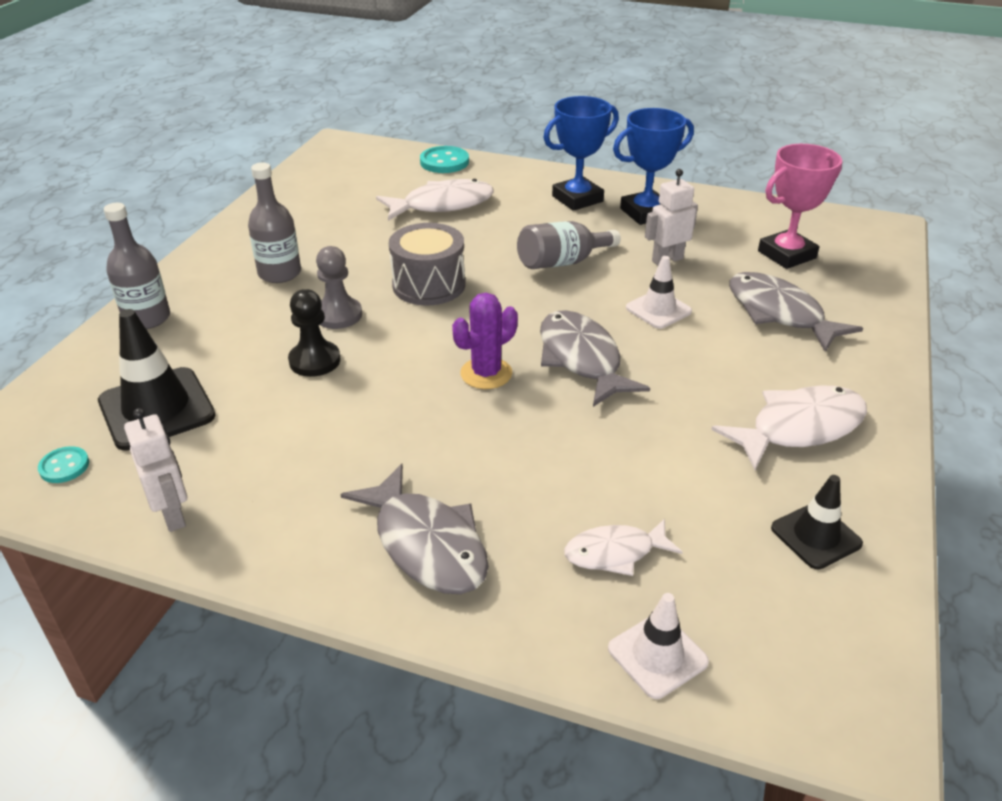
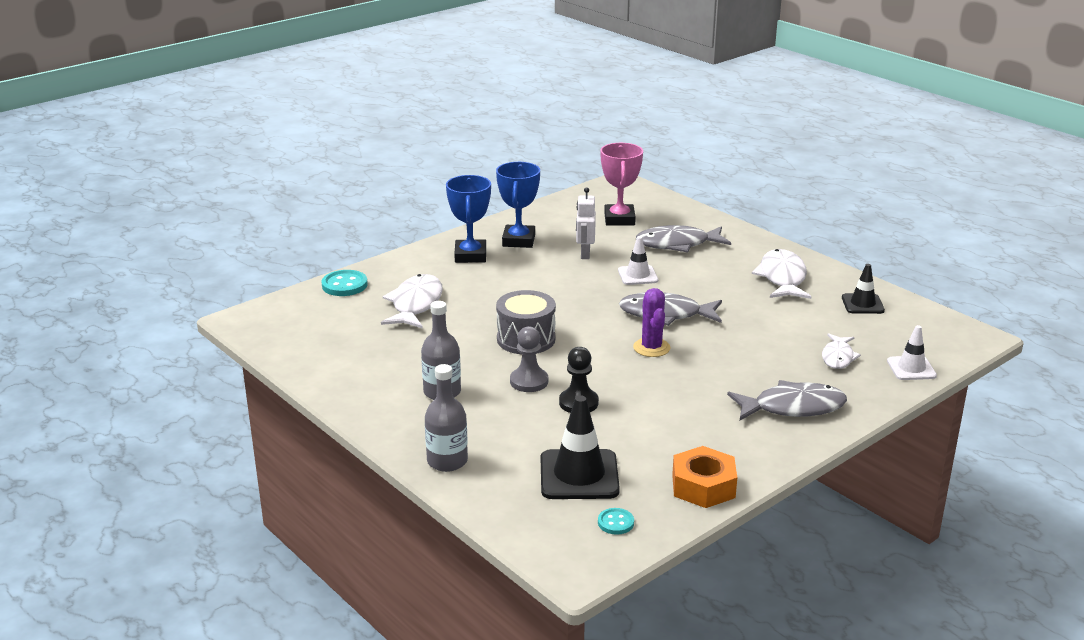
camera: 60 degrees left, 10 degrees down
white robot [124,408,187,532] -> orange nut [672,446,737,508]
grey bottle [517,221,621,269] -> none

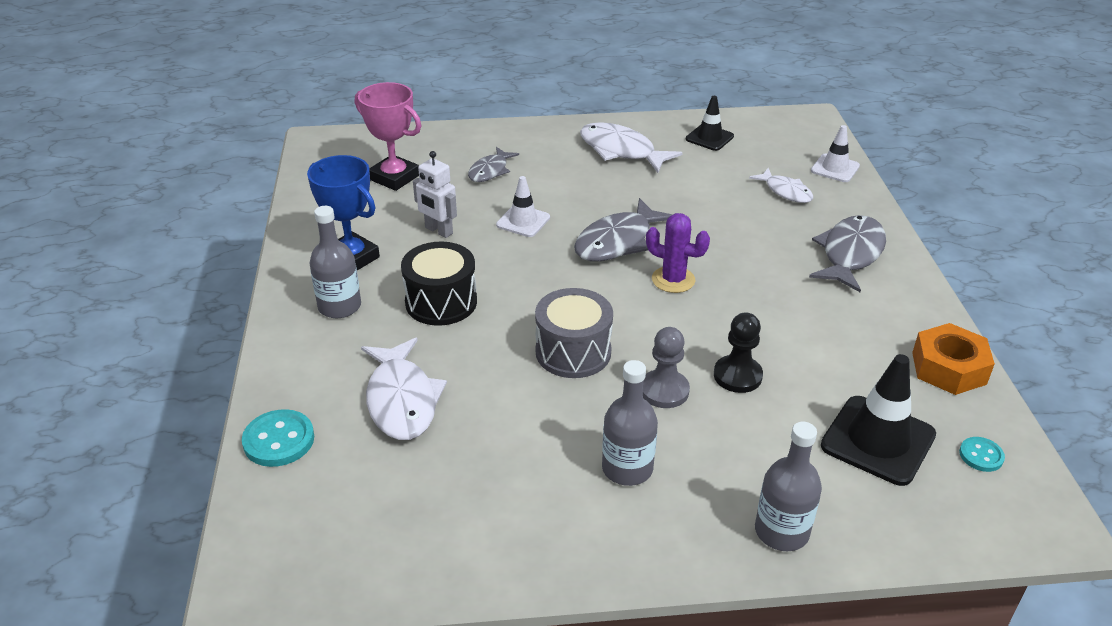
camera: 55 degrees left, 10 degrees up
white fish [381,274,443,329] -> white fish turned 150 degrees counterclockwise [361,338,447,440]
blue trophy [446,175,491,263] -> grey bottle [309,206,361,318]
grey fish [636,225,731,253] -> grey fish [468,147,519,182], size x0.61
none -> black drum [401,242,477,326]

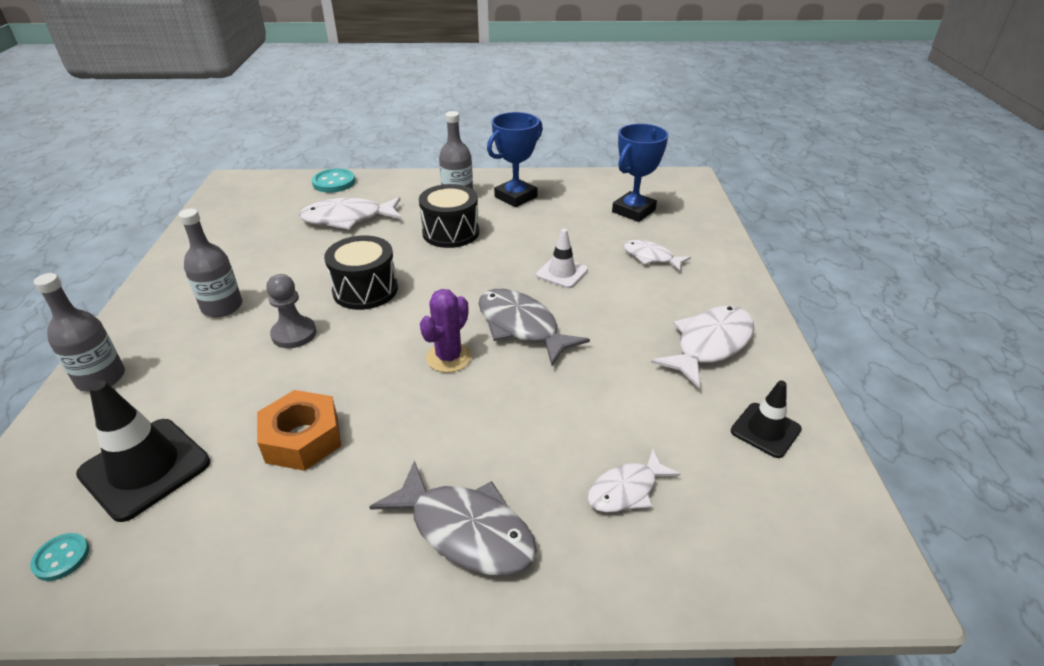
camera: 95 degrees right, 0 degrees up
pink trophy [355,82,421,191] -> blue trophy [612,124,668,222]
white robot [413,151,457,238] -> none
grey fish [468,147,519,182] -> white fish [624,240,691,271]
grey drum [535,288,613,378] -> black drum [324,236,398,310]
black pawn [714,312,763,393] -> none
white traffic cone [811,125,860,182] -> none
orange nut [912,323,995,395] -> orange nut moved to [257,390,341,471]

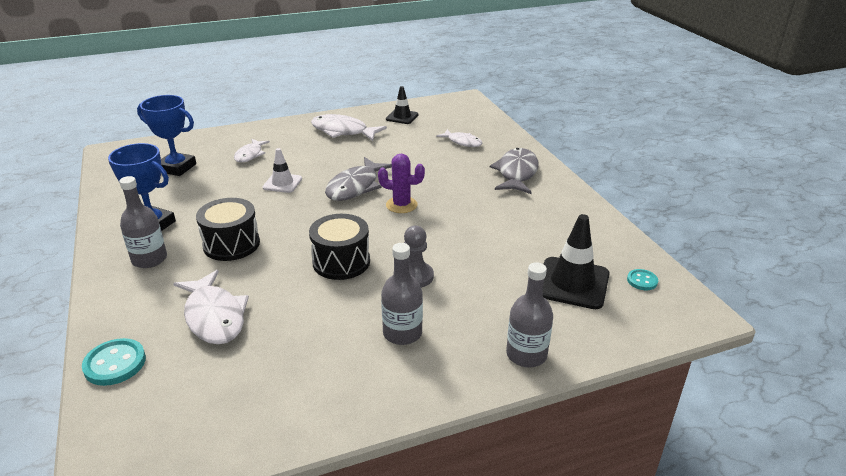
camera: 110 degrees left, 5 degrees down
orange nut [257,390,341,471] -> none

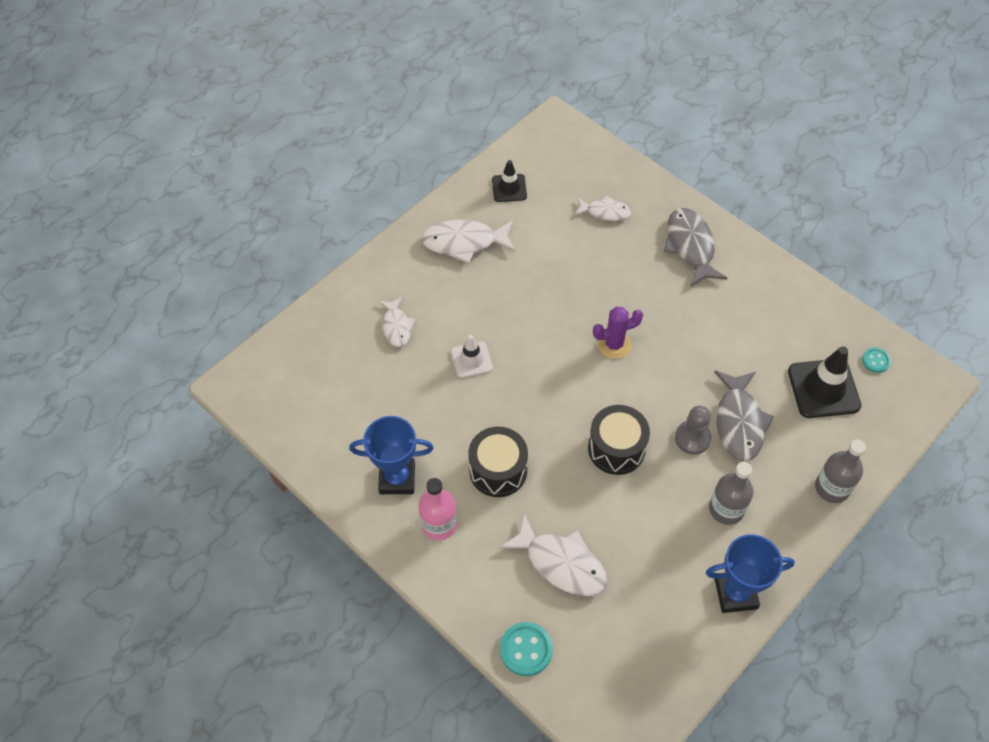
camera: 25 degrees left, 25 degrees up
grey bottle [119,176,167,268] -> pink bottle [418,478,457,540]
blue trophy [137,95,196,176] -> blue trophy moved to [706,534,795,613]
grey fish [325,157,392,201] -> grey fish moved to [714,371,774,461]

